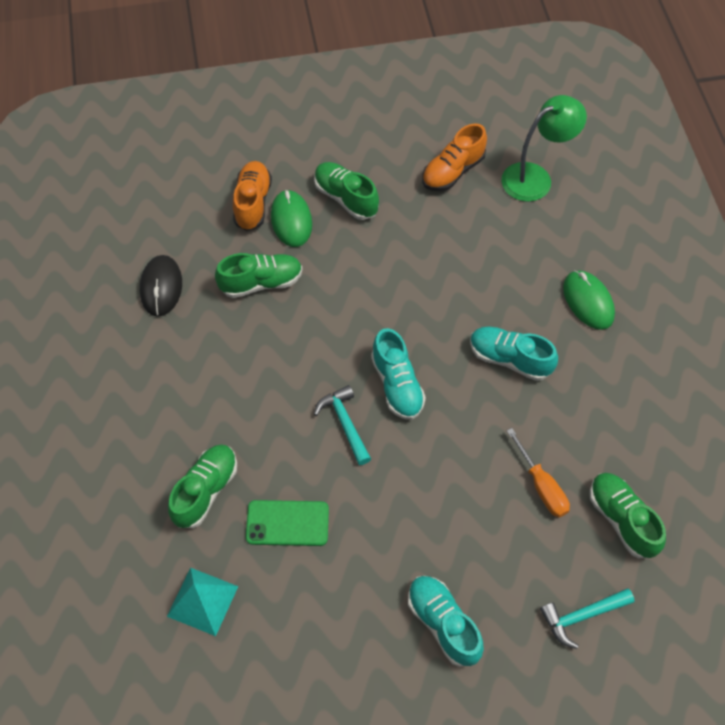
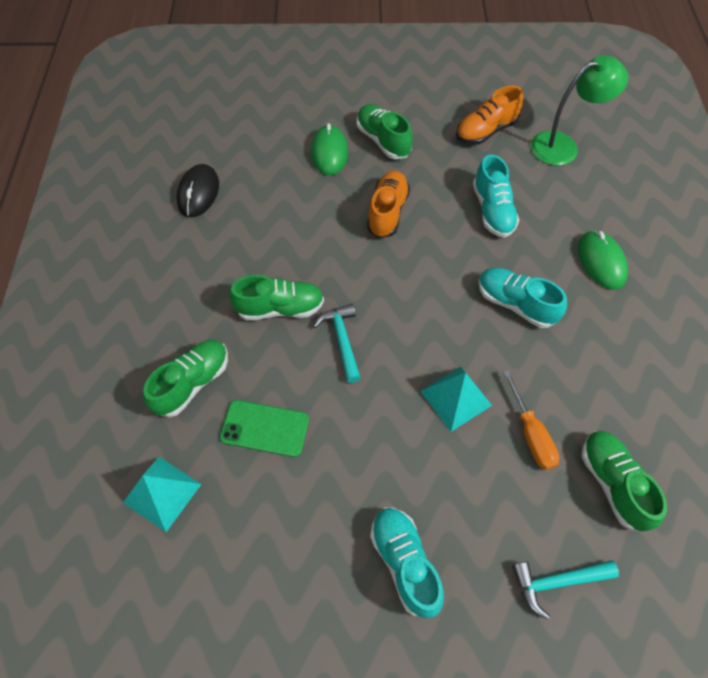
camera: 10 degrees right, 0 degrees up
green shoe [215,253,302,298] -> green shoe moved to [229,275,324,320]
orange shoe [233,161,272,231] -> orange shoe moved to [367,171,410,238]
turquoise shoe [371,328,426,420] -> turquoise shoe moved to [473,155,519,238]
none -> turquoise pyramid [421,367,492,432]

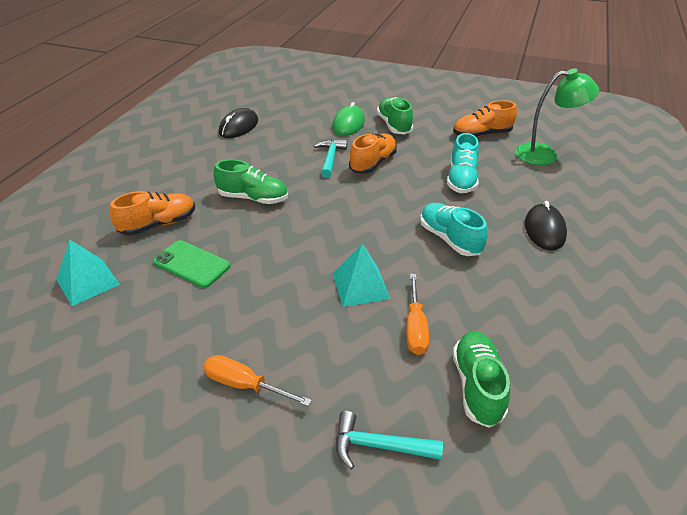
camera: 20 degrees right, 20 degrees down
green shoe [143,340,228,417] -> orange shoe [110,191,195,236]
turquoise hammer [313,304,361,383] -> turquoise hammer moved to [314,139,347,178]
turquoise shoe [370,508,444,618] -> orange screwdriver [203,355,312,407]
green mouse [578,230,628,290] -> black mouse [525,201,567,251]

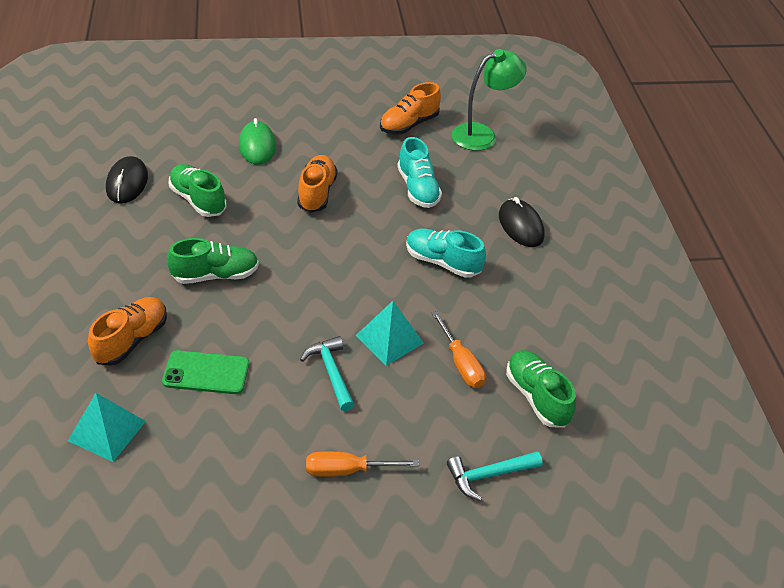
camera: 30 degrees left, 5 degrees up
turquoise hammer [314,139,347,178] -> turquoise hammer moved to [300,336,354,411]
green shoe [377,97,413,134] -> green shoe moved to [169,164,226,217]

